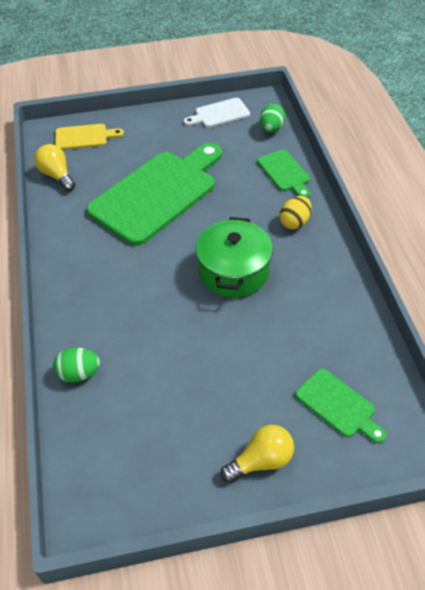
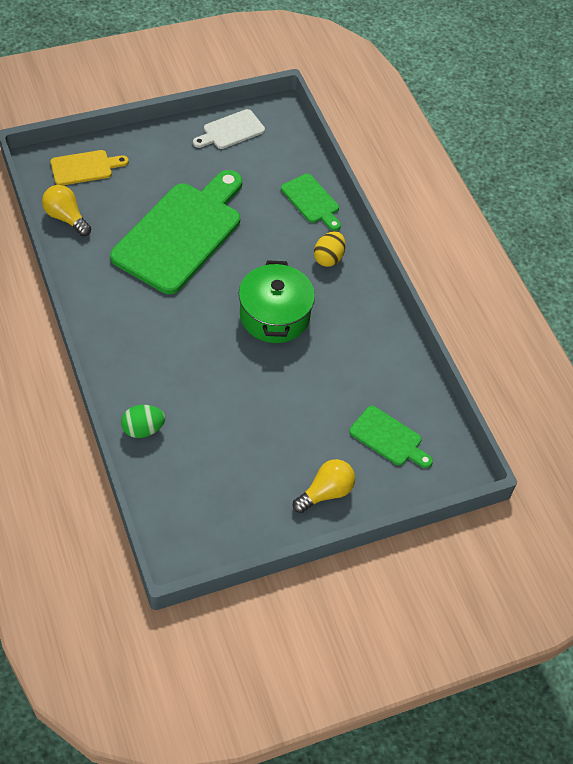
camera: 15 degrees left, 5 degrees up
green egg [260,104,285,132] -> none

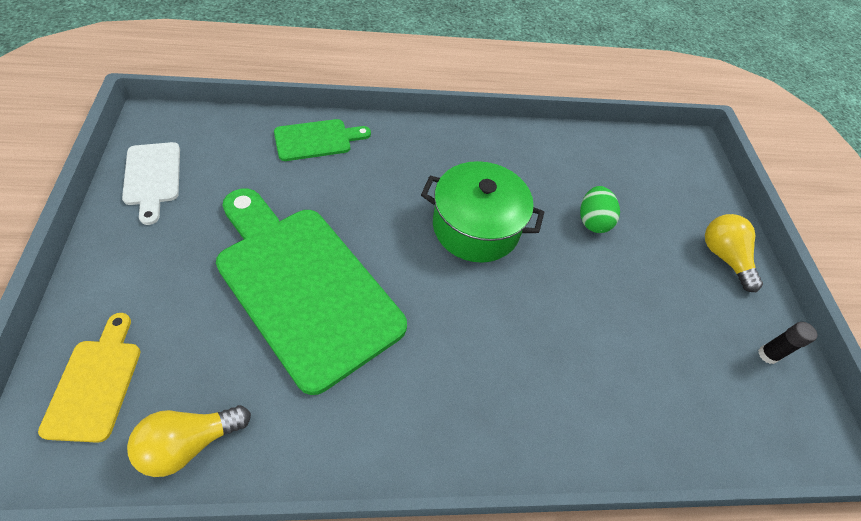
camera: 75 degrees left, 0 degrees up
green egg [121,405,165,438] -> green egg moved to [580,186,620,233]
yellow egg [314,231,346,267] -> none
green cutting board [349,406,433,468] -> none
none -> black glue stick [758,322,818,364]

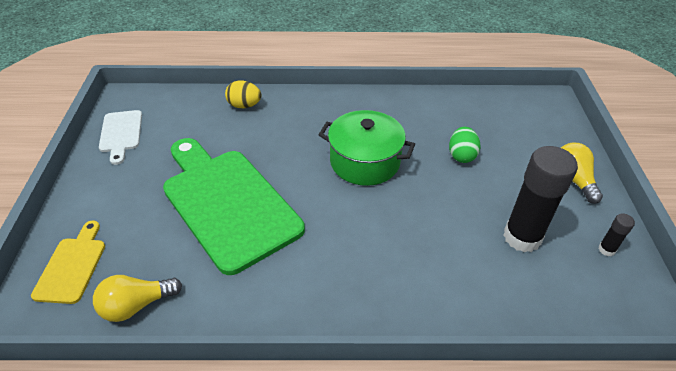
camera: 10 degrees right, 10 degrees down
green cutting board [274,119,371,161] -> yellow egg [225,80,262,108]
none -> black glue stick [503,146,578,252]

